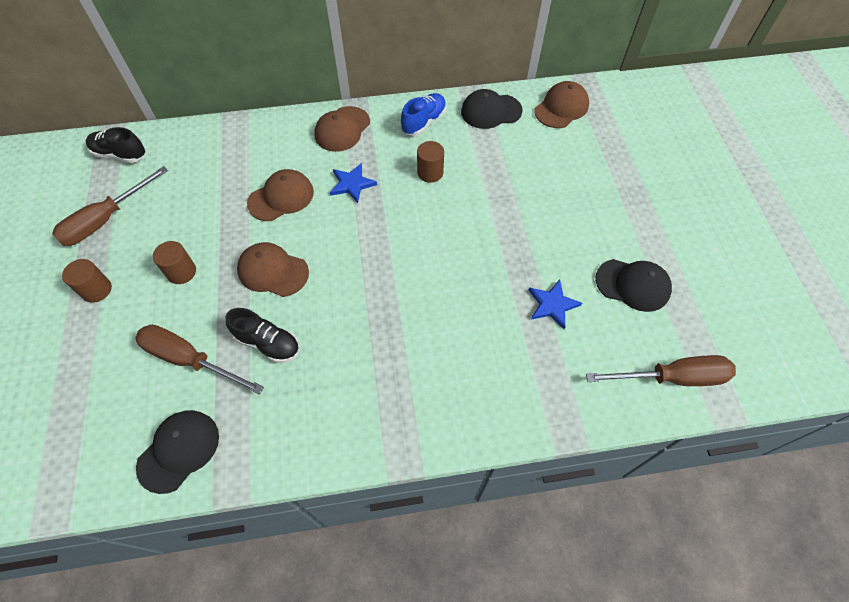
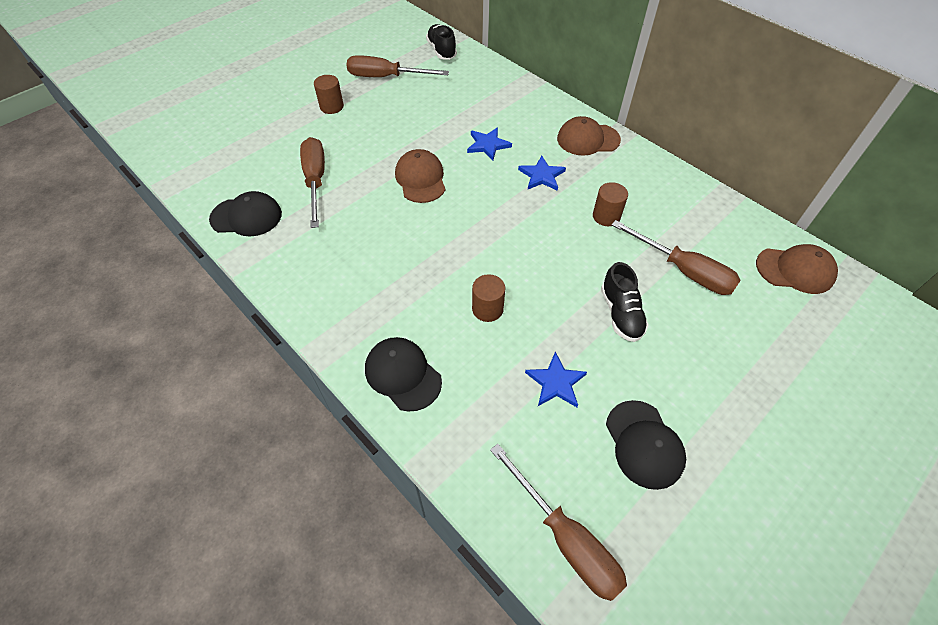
camera: 55 degrees right, 5 degrees down
brown cylinder [153,241,196,284] -> brown cylinder moved to [472,274,505,322]
black shoe [226,308,300,363] -> black shoe moved to [601,262,649,342]
brown cap [247,169,314,221] -> blue star [467,127,512,161]
blue shoe [401,93,446,136] -> none
black cap [461,89,523,129] -> black cap moved to [365,337,442,412]
none -> brown screwdriver [612,220,741,295]

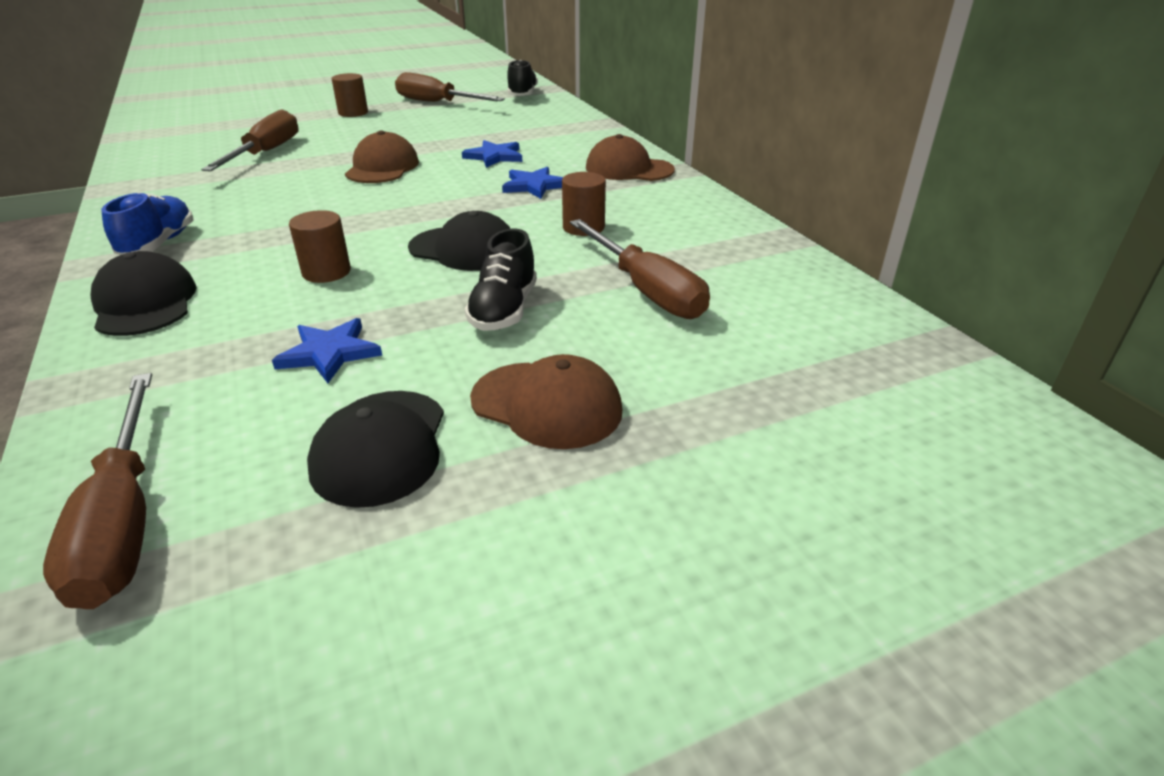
camera: 20 degrees right, 20 degrees down
black cap [209,191,282,237] -> black cap moved to [408,211,511,271]
brown cap [756,244,838,294] -> brown cap moved to [470,354,622,449]
none -> blue shoe [101,192,194,255]

